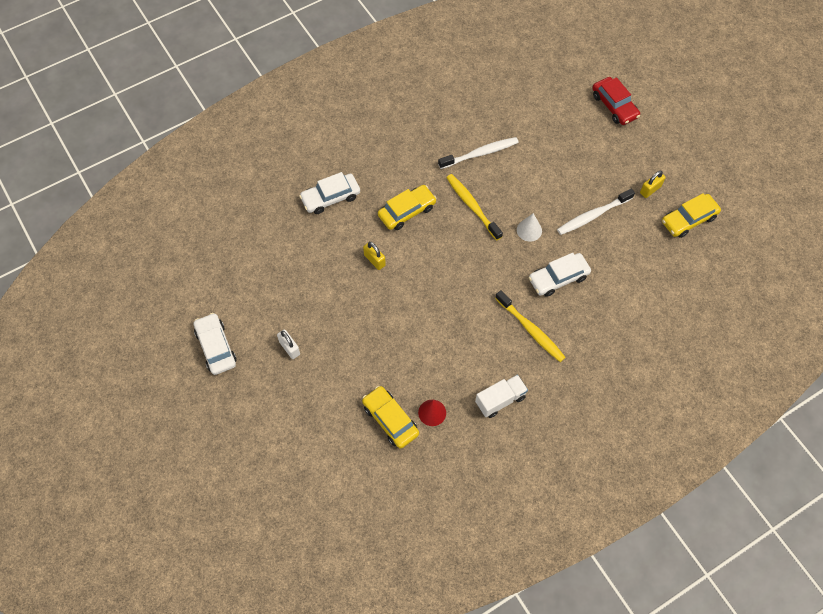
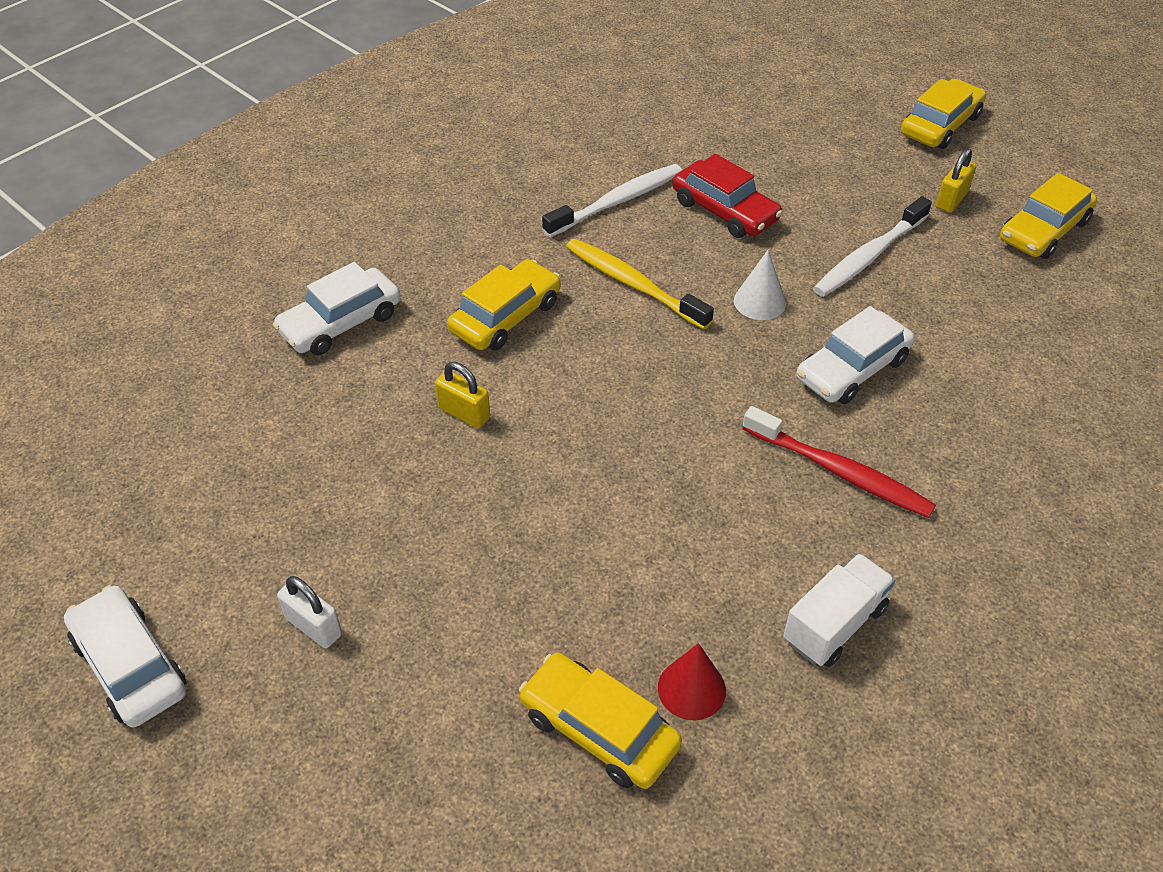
camera: 15 degrees left, 15 degrees down
yellow toothbrush [495,290,566,362] -> red toothbrush [742,406,936,518]
red car [592,77,640,125] -> red car moved to [672,154,783,238]
none -> yellow car [901,79,986,149]

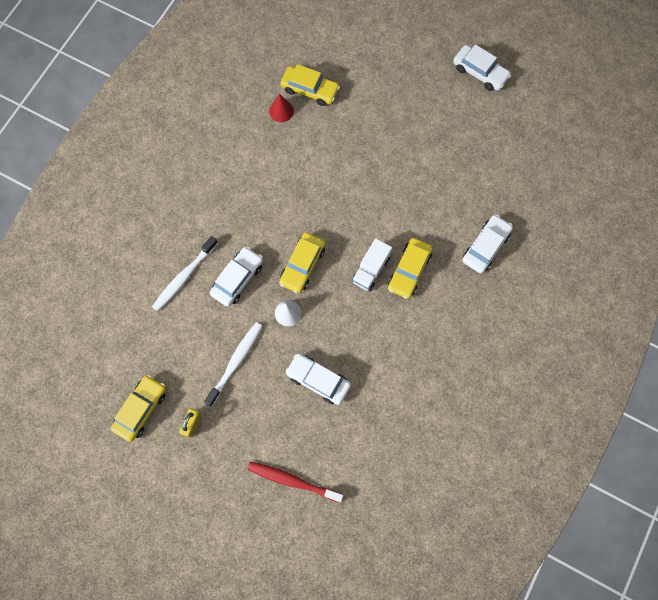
camera: 165 degrees right, 25 degrees up
white padlock [277,576,342,648] -> none
yellow padlock [435,362,490,428] -> none
white toothbrush [542,164,682,237] -> white toothbrush moved to [152,236,218,312]
yellow toothbrush [566,239,714,329] -> none
red car [672,154,783,238] -> white car [285,353,351,405]
red toothbrush [742,406,936,518] -> red toothbrush moved to [247,462,343,503]
white truck [783,553,895,667] -> white truck moved to [352,238,392,291]
yellow car [901,79,986,149] -> yellow car moved to [279,232,325,293]

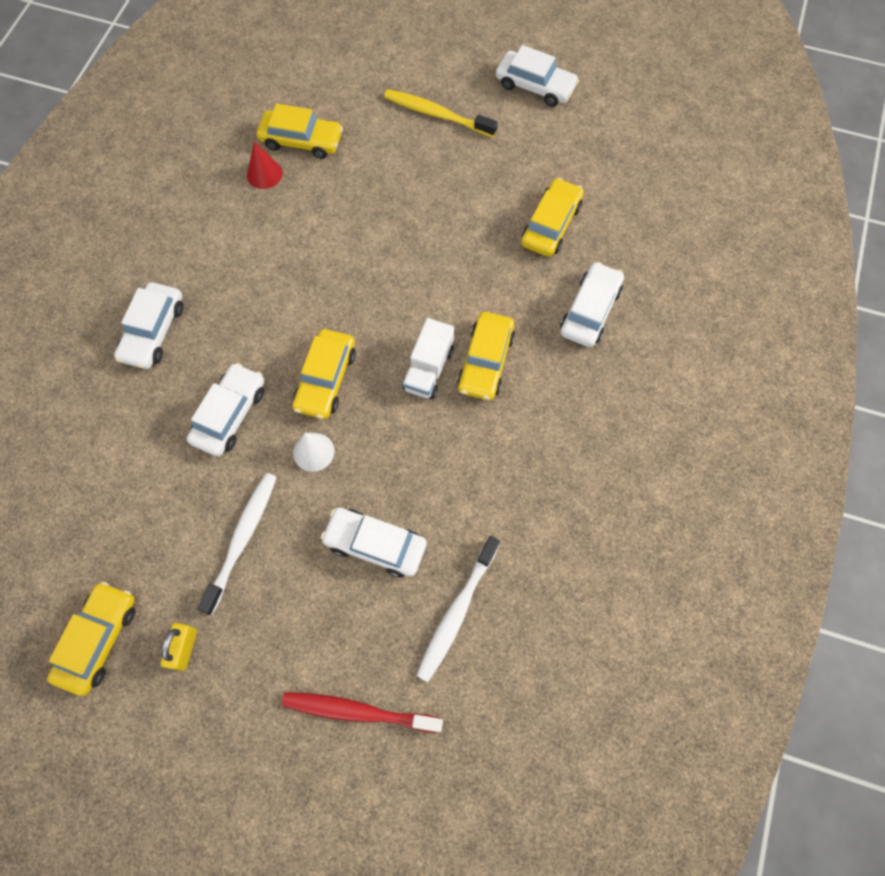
camera: 10 degrees left, 5 degrees down
white toothbrush [152,236,218,312] -> white toothbrush moved to [416,536,500,682]
none -> white car [114,282,184,369]
none -> yellow toothbrush [384,89,498,137]
none -> yellow car [521,178,584,257]

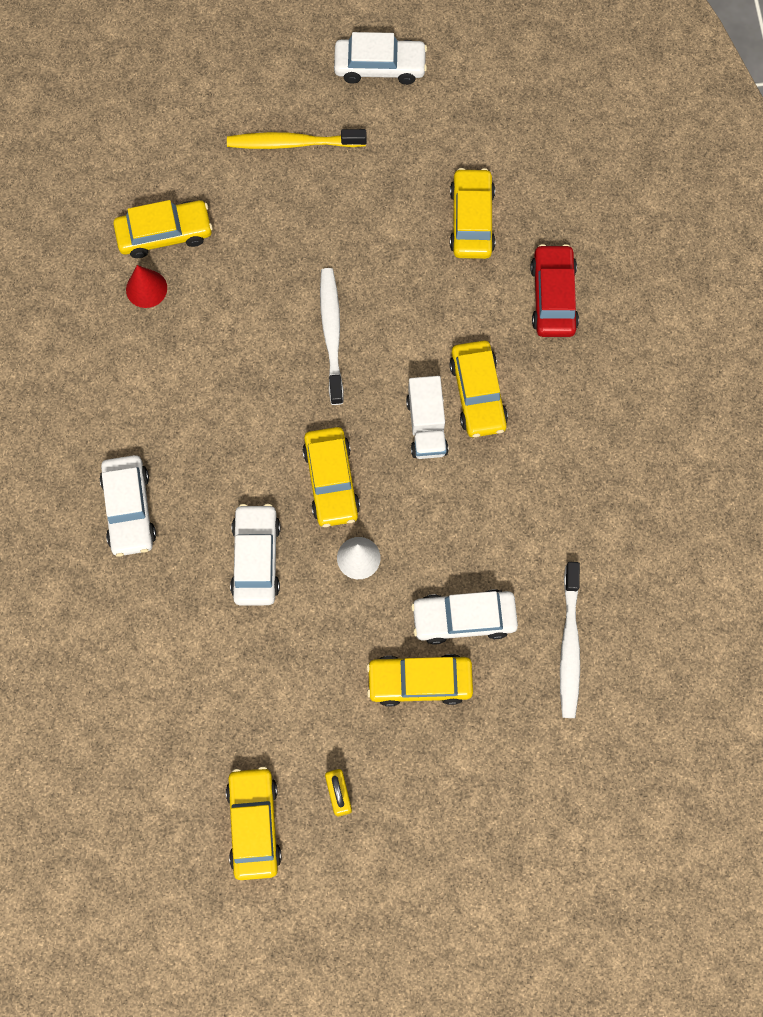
camera: 25 degrees left, 5 degrees up
white toothbrush [197,473,277,615] -> white toothbrush moved to [320,268,344,405]
red toothbrush [282,692,443,733] -> none
white car [560,262,624,347] -> red car [530,244,579,337]
none -> yellow car [366,654,473,707]

